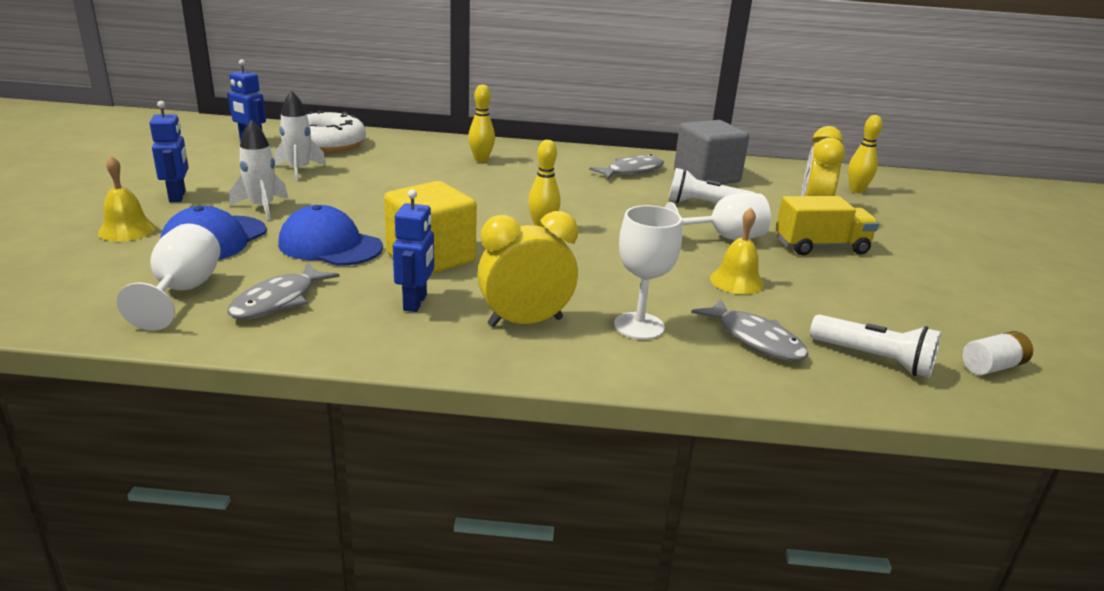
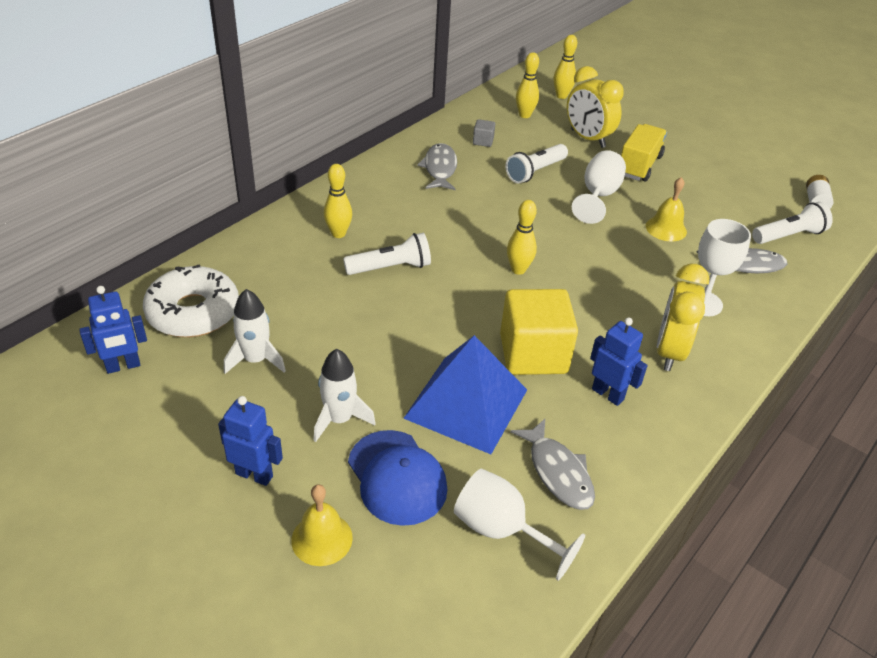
camera: 55 degrees left, 15 degrees up
blue cap [278,205,383,266] -> blue pyramid [403,335,527,454]
grey cube [674,120,749,184] -> grey cube [473,119,495,147], size x0.41
none -> white flashlight [343,233,431,275]
none -> yellow bowling pin [516,52,539,118]

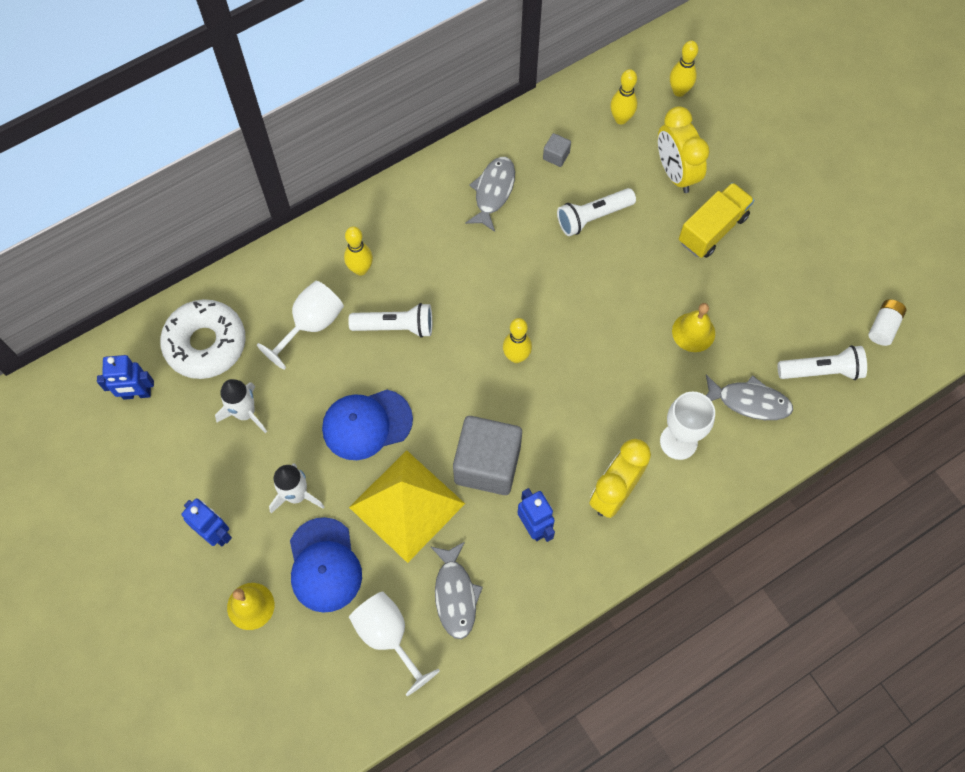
camera: 20 degrees right, 25 degrees up
blue pyramid [403,335,527,454] -> yellow pyramid [349,450,465,563]
yellow cube [500,289,578,375] -> grey cube [453,416,522,495]
white goblet [572,150,626,224] -> white goblet moved to [257,281,344,370]
none -> blue cap [322,390,413,460]

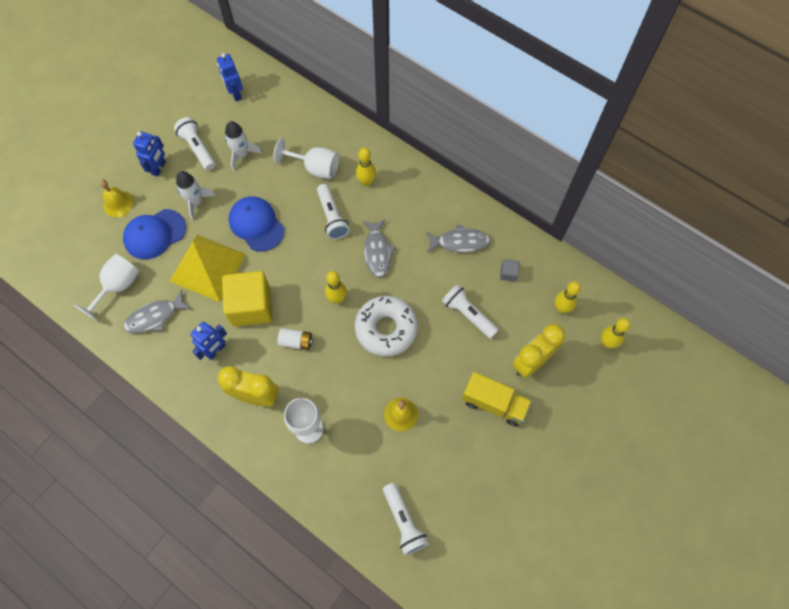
camera: 70 degrees right, 0 degrees up
white donut [160,299,246,379] -> white donut moved to [355,296,418,357]
grey cube [453,416,522,495] -> yellow cube [222,271,272,326]
grey fish [706,375,793,420] -> grey fish moved to [363,219,396,277]
white battery [868,299,906,346] -> white battery moved to [277,328,313,350]
none -> white flashlight [174,117,215,171]

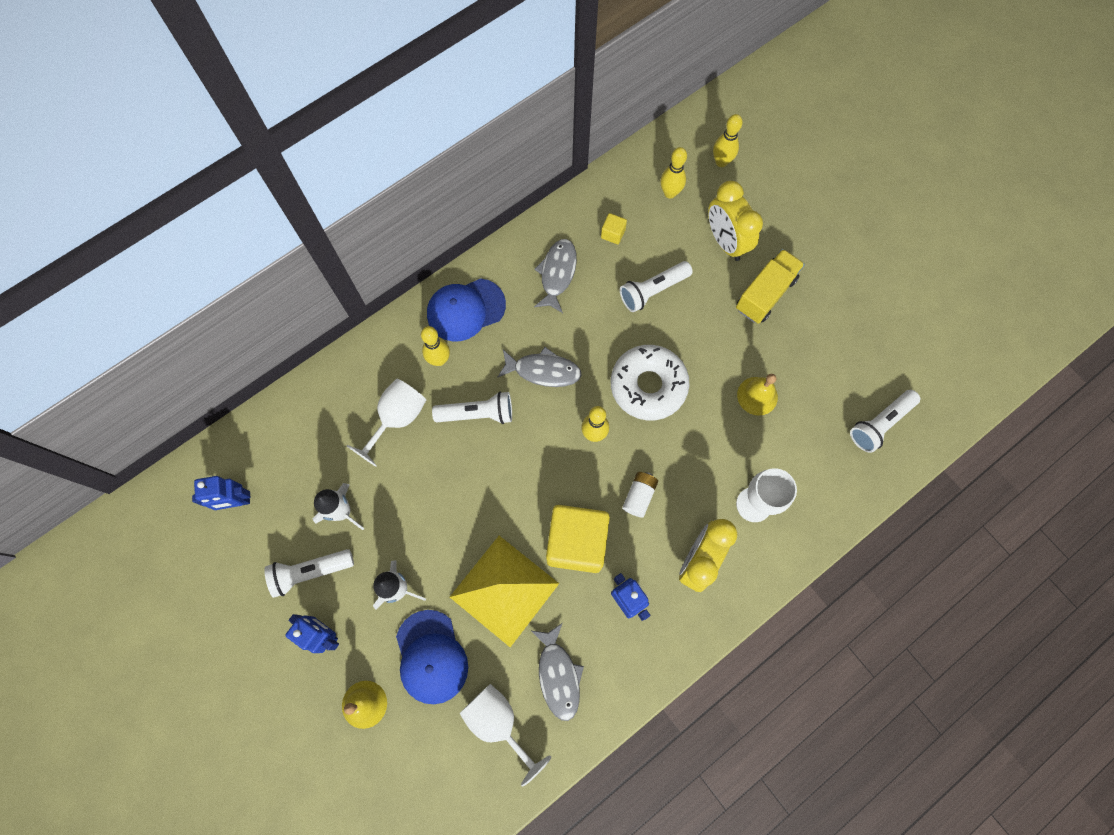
camera: 75 degrees left, 5 degrees up
blue cap [229,196,284,251] -> blue cap moved to [427,278,506,341]
white flashlight [383,483,429,555] -> white flashlight turned 150 degrees clockwise [850,390,920,453]
grey cube [500,259,520,282] -> yellow cube [601,213,627,244]

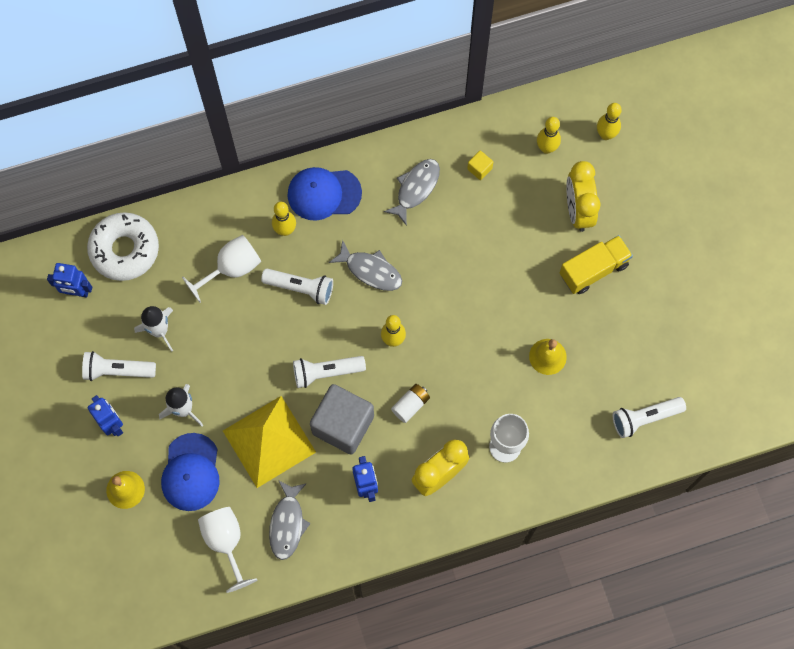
camera: 20 degrees right, 0 degrees up
yellow cube [546,505,610,573] -> grey cube [310,384,374,454]
white donut [611,345,690,420] -> white donut moved to [87,212,159,281]
white flashlight [620,261,693,312] -> white flashlight moved to [293,356,366,388]

